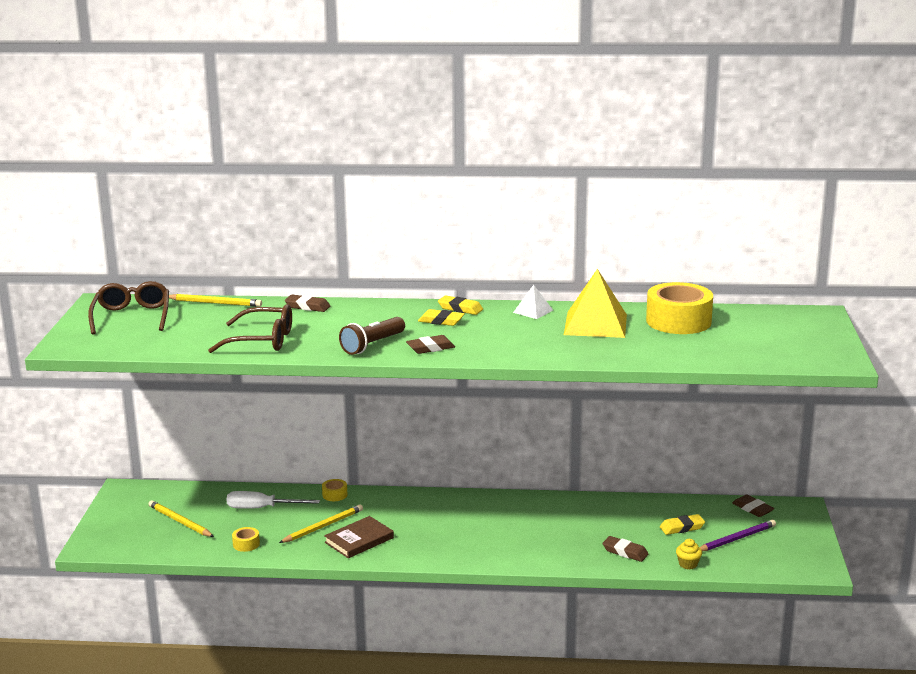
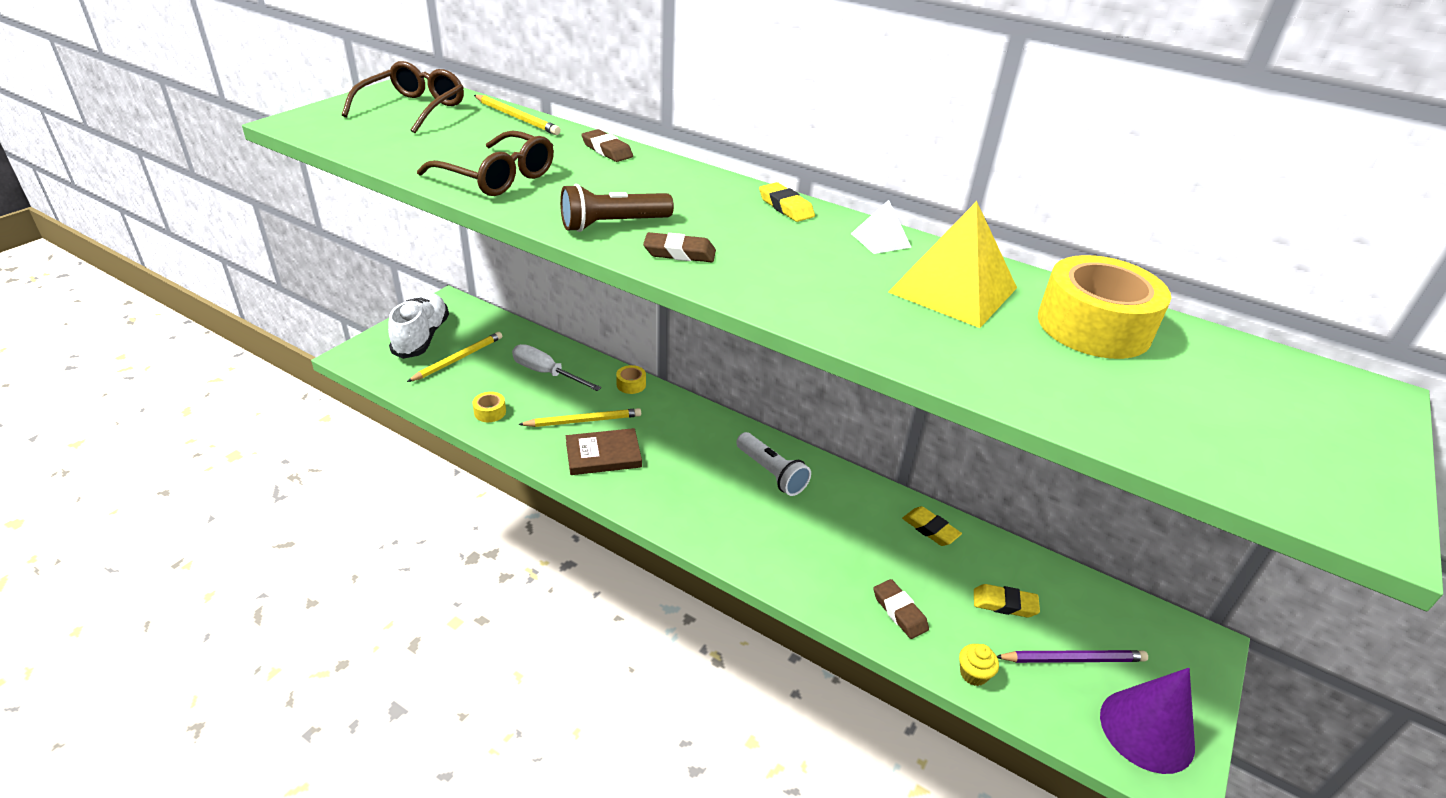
camera: 25 degrees right, 15 degrees up
yellow pencil [148,500,214,537] -> yellow pencil turned 60 degrees clockwise [407,332,502,382]
yellow eraser [418,309,465,326] -> yellow eraser moved to [902,506,962,546]
brown eraser [732,494,774,517] -> none
none -> white shoe [388,293,449,359]
none -> white flashlight [736,432,811,496]
none -> purple cone [1100,668,1195,774]

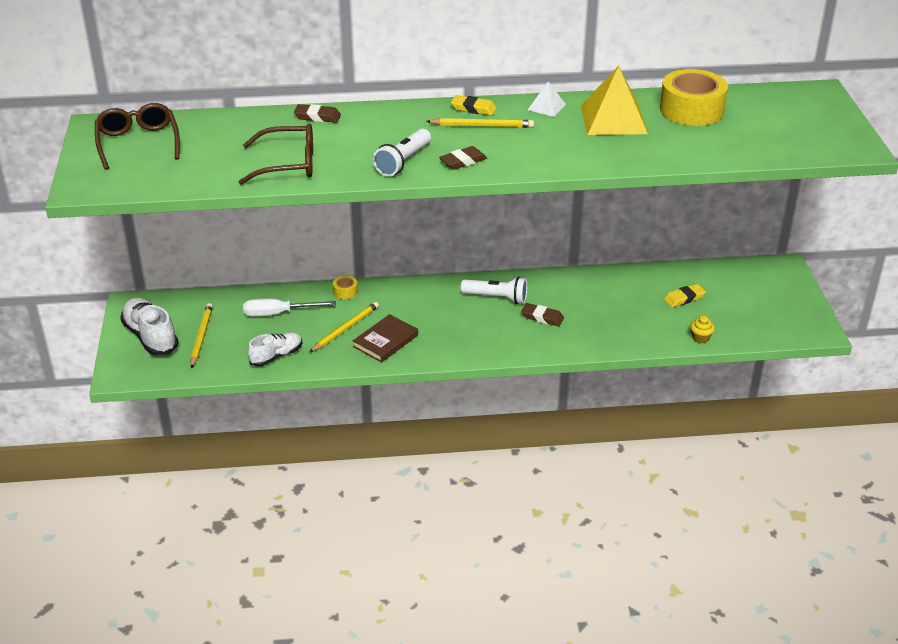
camera: 35 degrees left, 0 degrees up
yellow tape [472,392,506,422] -> white shoe [247,332,302,367]
yellow pencil [474,95,561,135] -> yellow pencil moved to [426,118,534,128]
brown flashlight [560,184,674,232] -> white flashlight [373,129,431,177]
brown eraser [873,579,929,639] -> brown eraser moved to [521,303,564,326]
yellow eraser [902,506,962,546] -> none
purple pencil [997,650,1148,663] -> none
purple cone [1100,668,1195,774] -> none

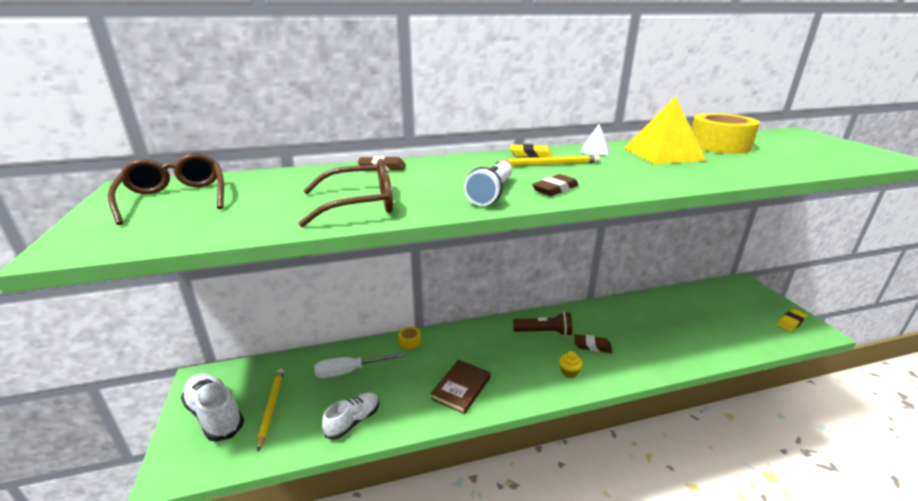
camera: 10 degrees left, 10 degrees down
yellow pencil [310,302,379,352] -> none
white flashlight [461,277,528,304] -> brown flashlight [513,312,572,336]
yellow eraser [664,284,706,308] -> yellow eraser moved to [777,309,808,332]
yellow cupcake [690,315,715,343] -> yellow cupcake moved to [559,351,583,378]

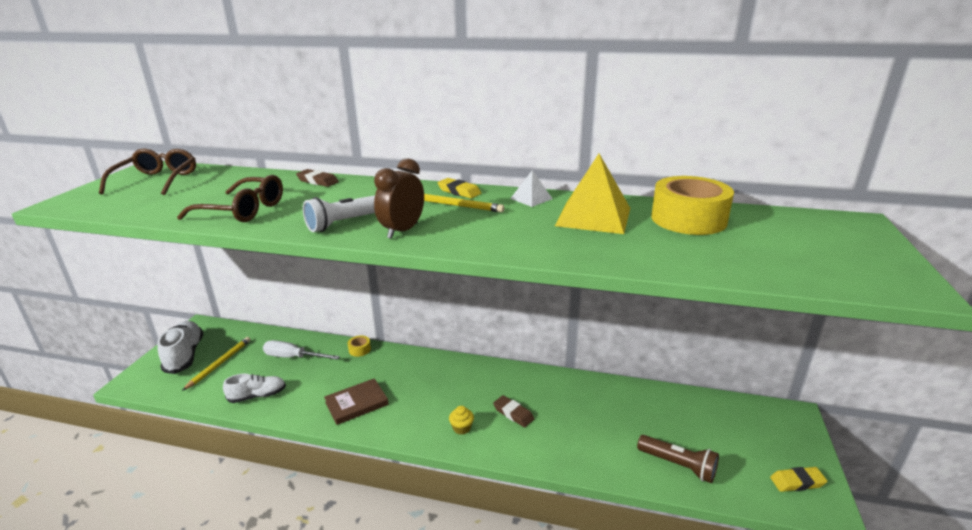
camera: 30 degrees right, 0 degrees up
brown flashlight [513,312,572,336] -> brown flashlight moved to [637,435,719,483]
brown eraser [532,174,578,196] -> brown clock [374,159,424,239]

